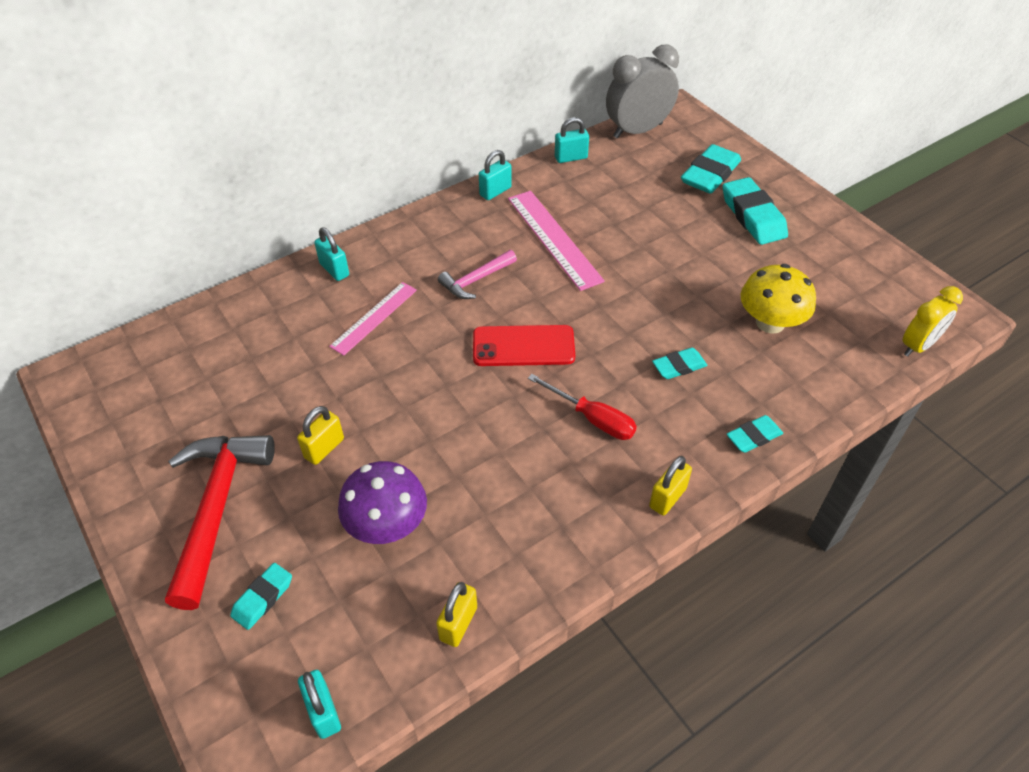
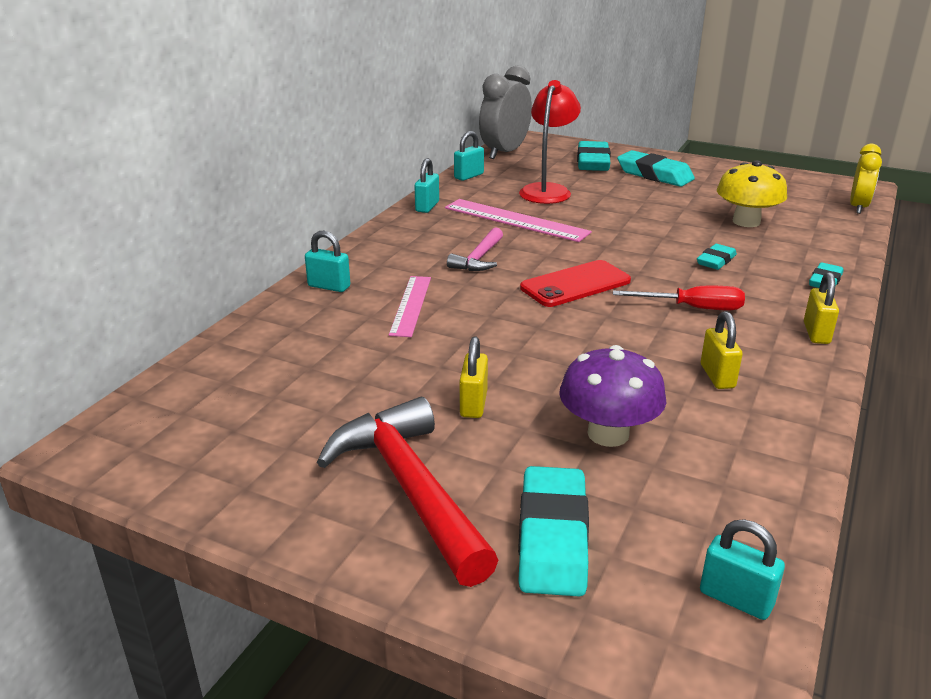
camera: 30 degrees left, 20 degrees down
turquoise eraser [230,563,292,630] -> turquoise eraser [518,466,589,597], size x1.75
yellow padlock [436,582,477,647] -> yellow padlock moved to [701,311,743,389]
none -> red lamp [519,80,581,204]

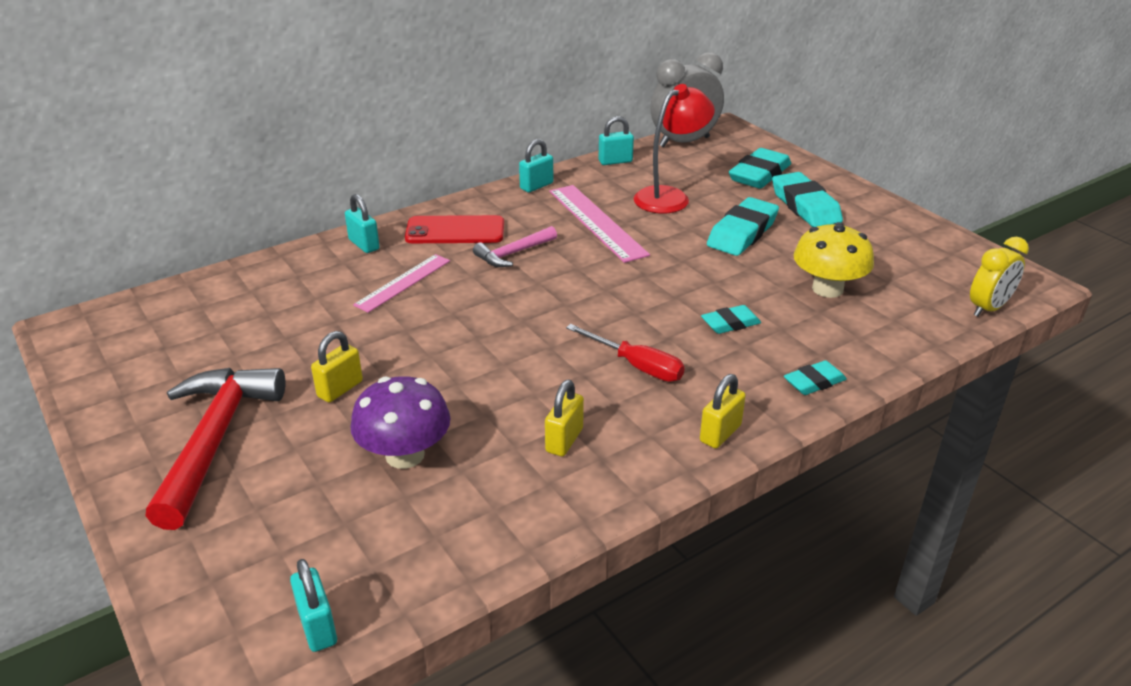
camera: 30 degrees right, 5 degrees up
turquoise eraser [518,466,589,597] -> turquoise eraser moved to [707,197,779,256]
red phone [520,260,631,307] -> red phone moved to [405,215,504,243]

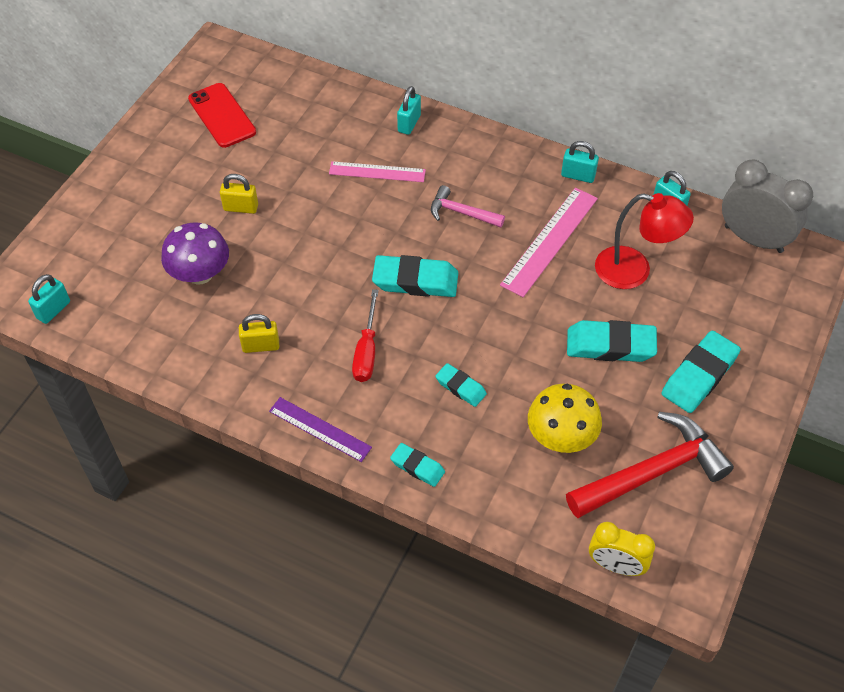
camera: 60 degrees right, 20 degrees up
red hammer [146,368,286,530] -> red hammer moved to [566,412,734,518]
red phone [405,215,504,243] -> red phone moved to [188,83,256,148]
yellow padlock [700,374,746,449] -> purple ruler [269,397,372,462]
turquoise eraser [729,148,791,189] -> turquoise eraser moved to [372,255,458,297]

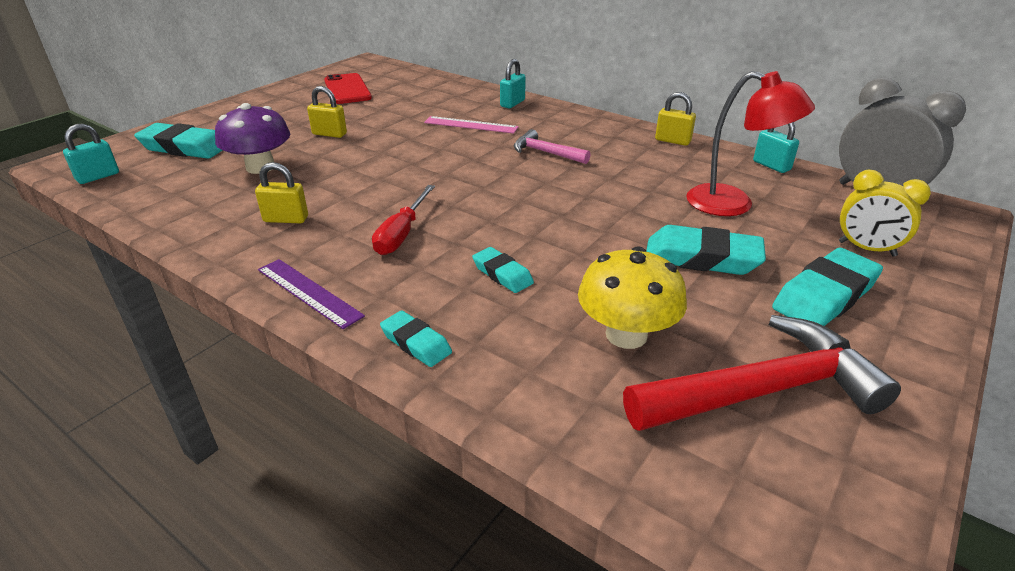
camera: 10 degrees right, 20 degrees down
turquoise eraser [372,255,458,297] -> turquoise eraser moved to [134,123,223,159]
pink ruler [500,188,598,297] -> none
turquoise padlock [561,141,599,183] -> yellow padlock [655,92,696,146]
yellow clock [589,522,655,576] -> yellow clock moved to [839,170,931,256]

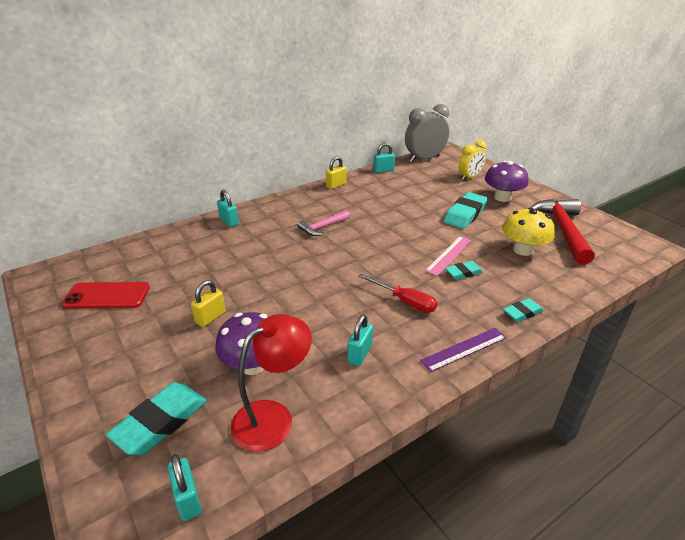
camera: 70 degrees left, 0 degrees up
yellow padlock [255,162,308,223] -> turquoise padlock [347,314,373,366]
pink ruler [424,116,519,134] -> pink ruler moved to [425,236,472,276]
red lamp [686,71,815,216] -> red lamp moved to [230,314,312,452]
turquoise eraser [772,248,883,326] -> purple mushroom [485,161,528,202]

